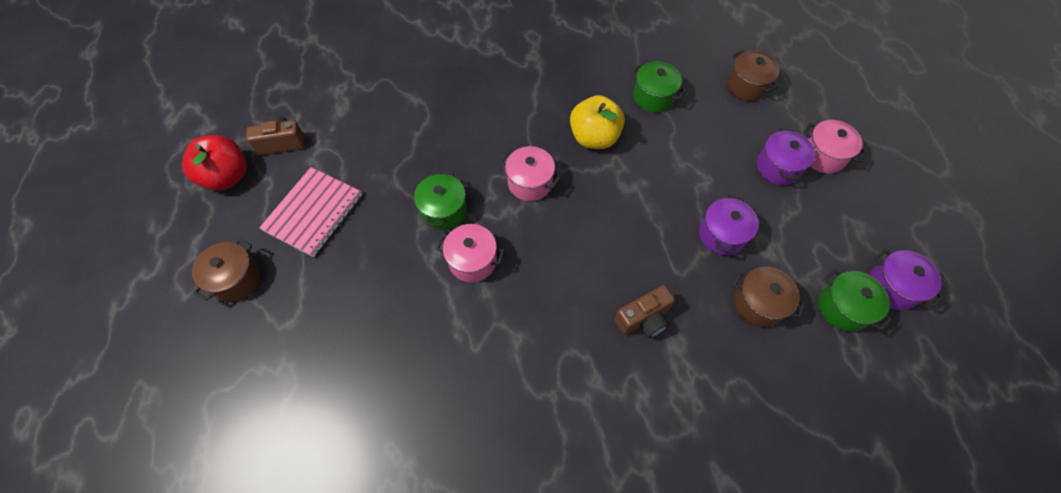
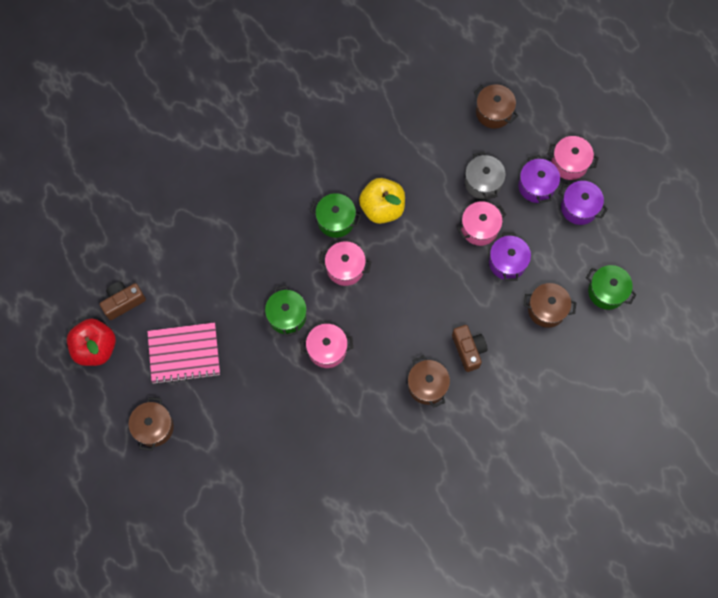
camera: 20 degrees left, 10 degrees up
pink notebook [259,167,362,257] -> pink notebook turned 75 degrees clockwise [147,322,220,385]
brown camera [614,285,675,338] -> brown camera turned 60 degrees counterclockwise [452,325,488,372]
green pot [631,62,686,113] -> green pot moved to [310,193,361,238]
purple pot [869,249,944,310] -> purple pot moved to [558,181,608,225]
none -> brown pot [408,355,450,407]
none -> pink pot [457,201,506,246]
none -> grey pot [465,152,506,199]

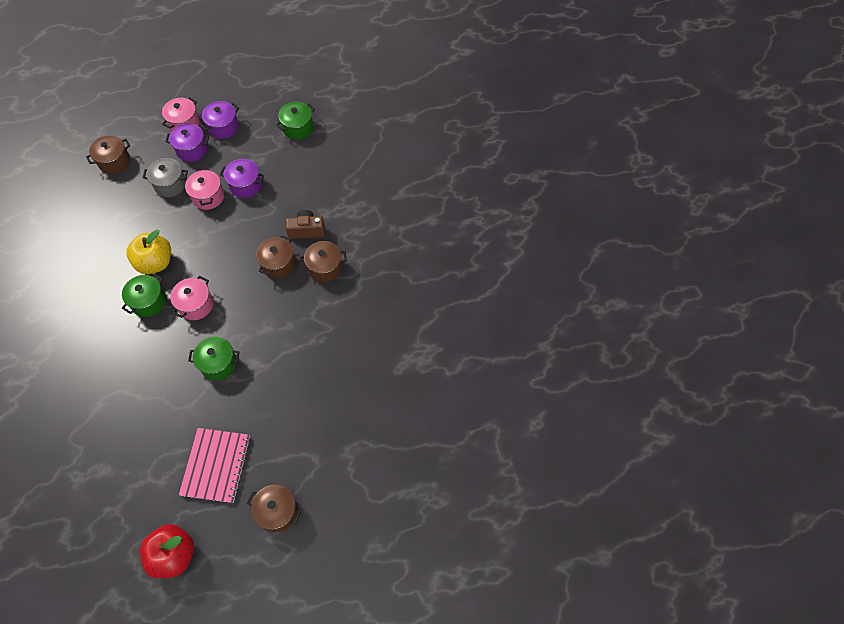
camera: 75 degrees left, 10 degrees down
brown camera [100,282,146,320] -> none
pink pot [300,324,353,368] -> none
brown pot [524,283,576,328] -> brown pot moved to [256,235,295,279]

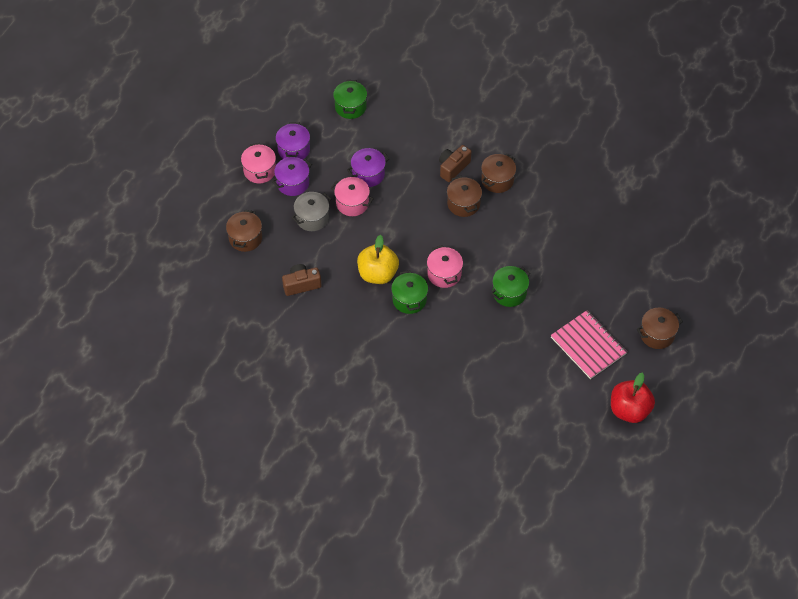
camera: 45 degrees left, 5 degrees down
none -> brown camera [282,264,321,296]

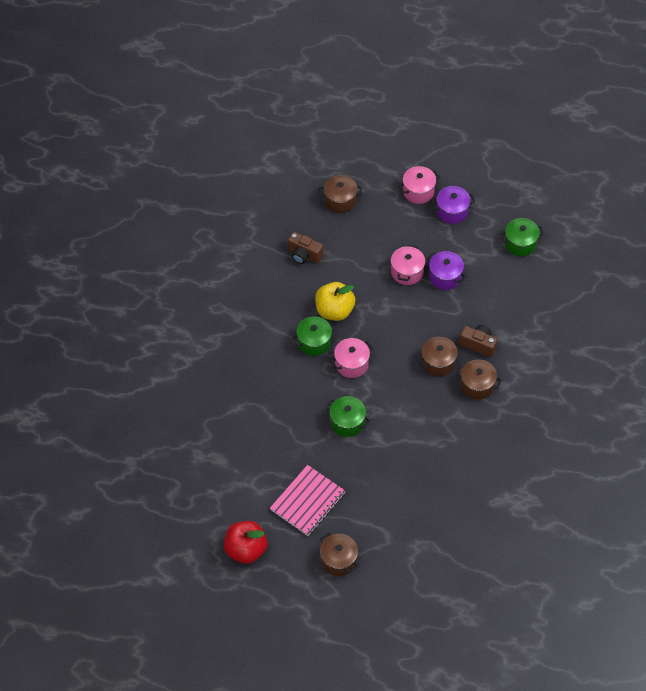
camera: 75 degrees right, 0 degrees up
purple pot [272,157,312,196] -> none
brown camera [282,264,321,296] -> brown camera turned 150 degrees clockwise [288,232,323,264]
grey pot [292,192,331,231] -> none

